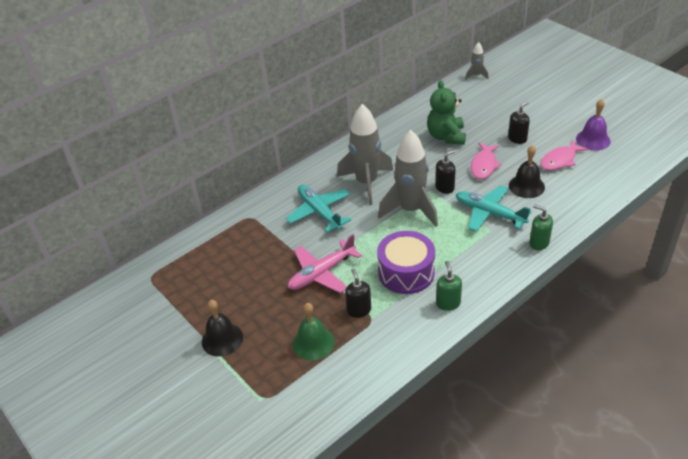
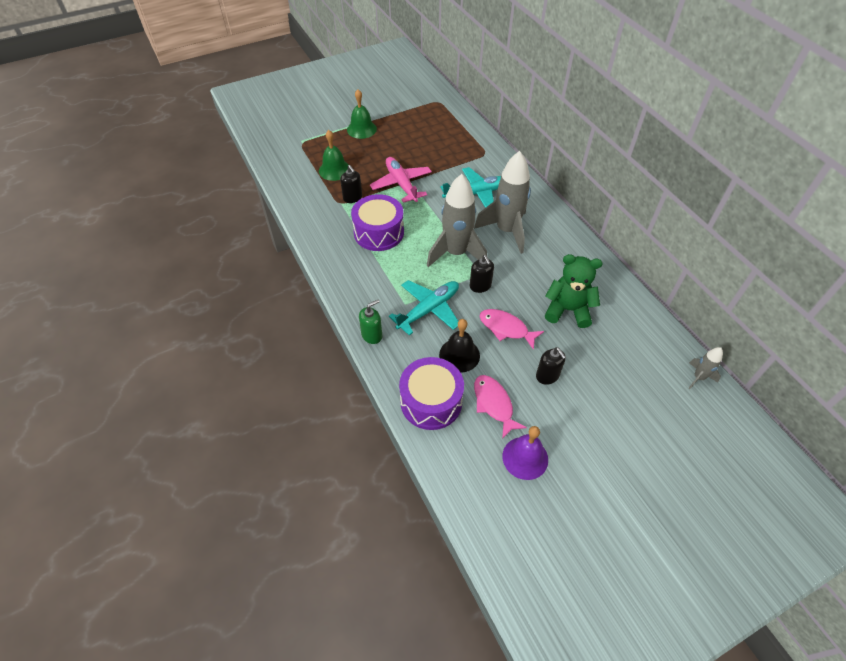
camera: 100 degrees right, 10 degrees up
black bell [202,300,243,357] -> green bell [347,89,377,139]
black soap dispenser [345,269,371,318] -> black soap dispenser turned 60 degrees clockwise [340,165,362,203]
green soap dispenser [436,261,462,311] -> none
none -> purple drum [399,357,464,430]

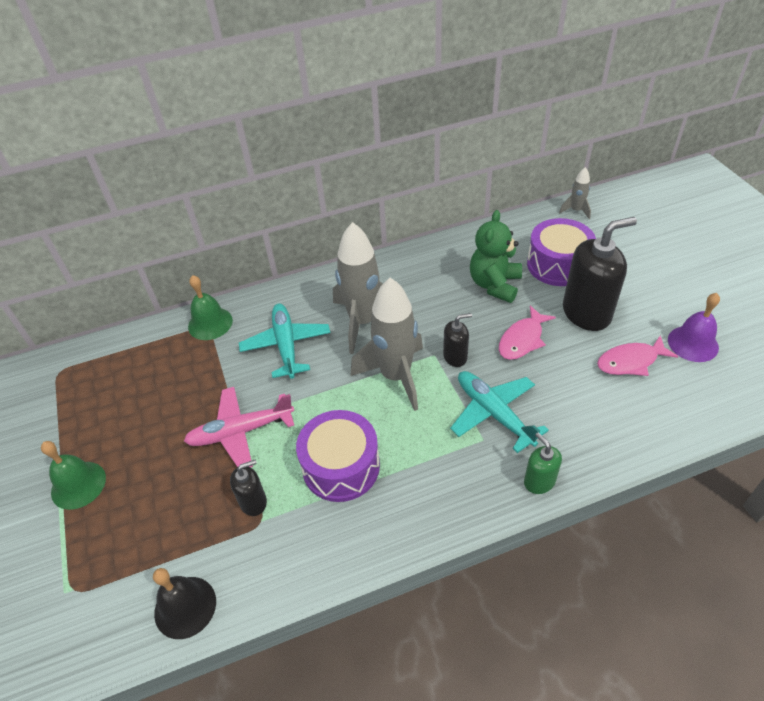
camera: 80 degrees left, 5 degrees down
green bell [319,130,349,181] -> green bell moved to [188,275,233,340]
purple drum [399,357,464,430] -> purple drum moved to [527,218,596,286]
black bell [439,319,480,373] -> black bell moved to [153,568,216,639]
black soap dispenser [536,347,566,385] -> black soap dispenser [563,217,637,331], size x1.98

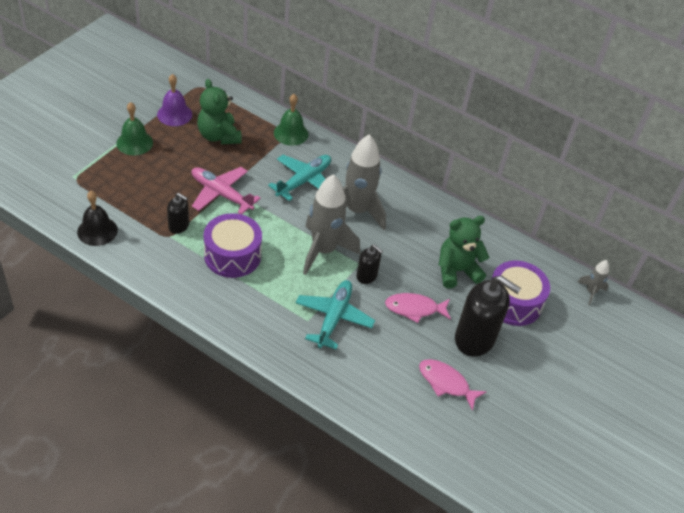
camera: 45 degrees right, 0 degrees up
green soap dispenser [524,432,562,494] -> none
purple bell [668,293,720,362] -> purple bell moved to [157,74,192,126]
none -> green teddy bear [197,79,242,144]

